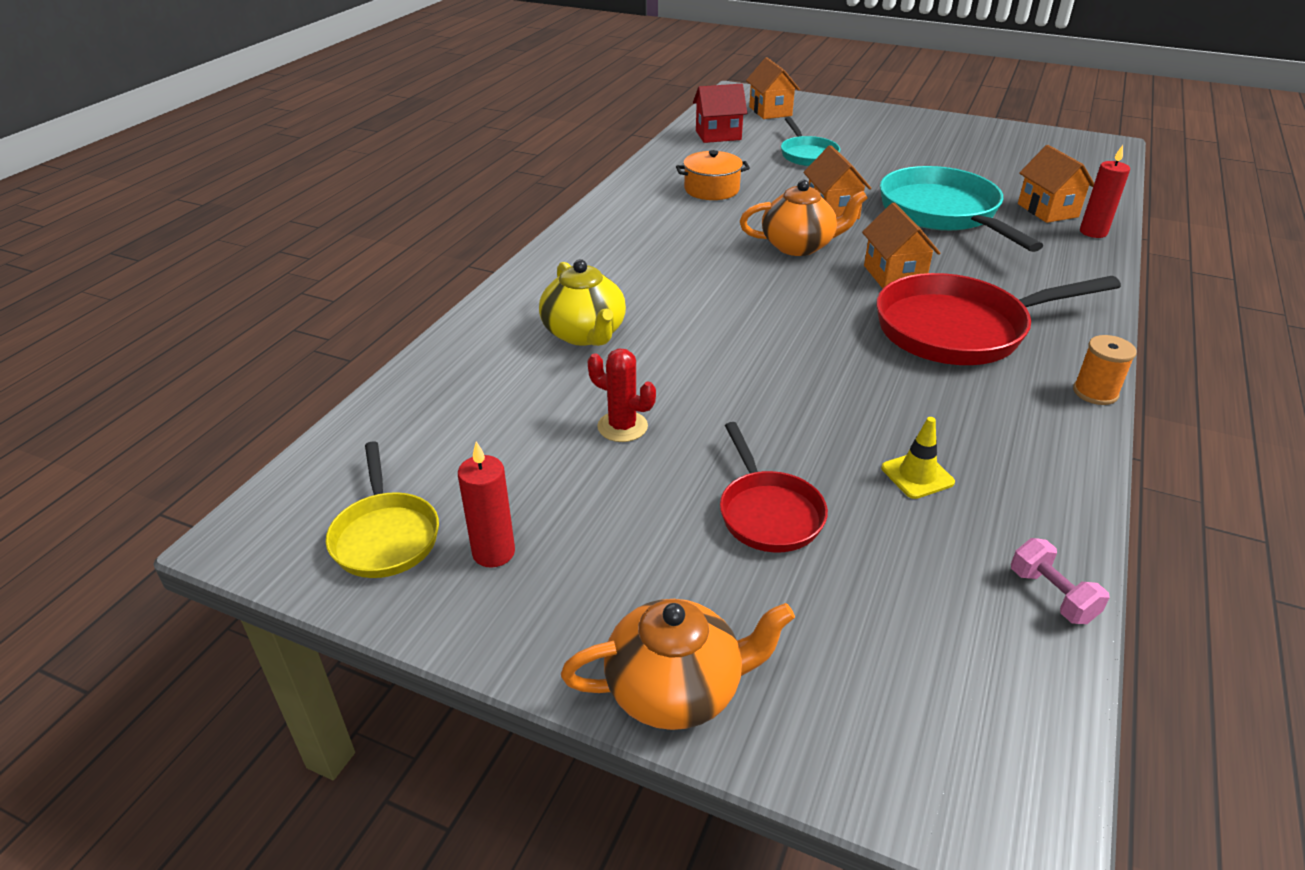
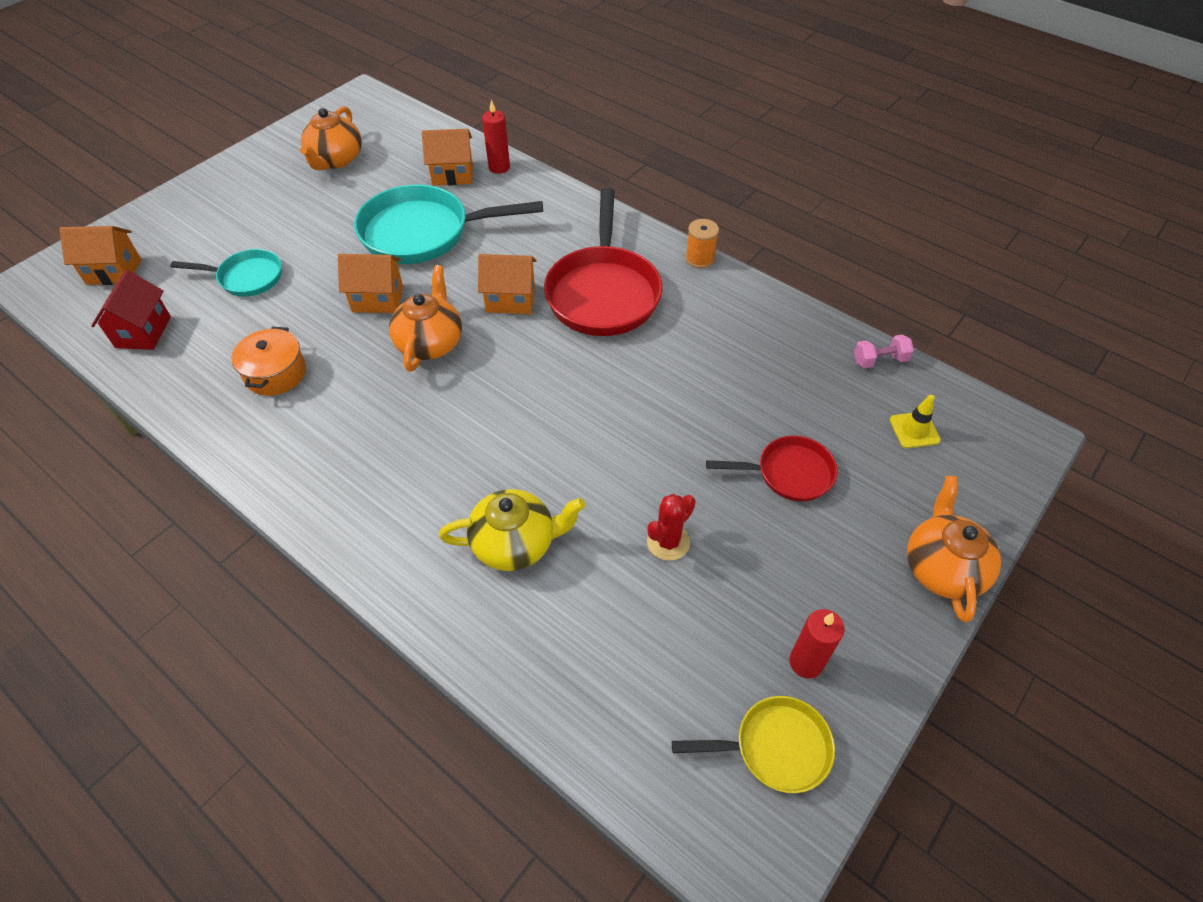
camera: 75 degrees left, 15 degrees up
yellow traffic cone [881,417,955,499] -> yellow traffic cone moved to [890,395,941,448]
none -> orange teapot [300,106,362,170]

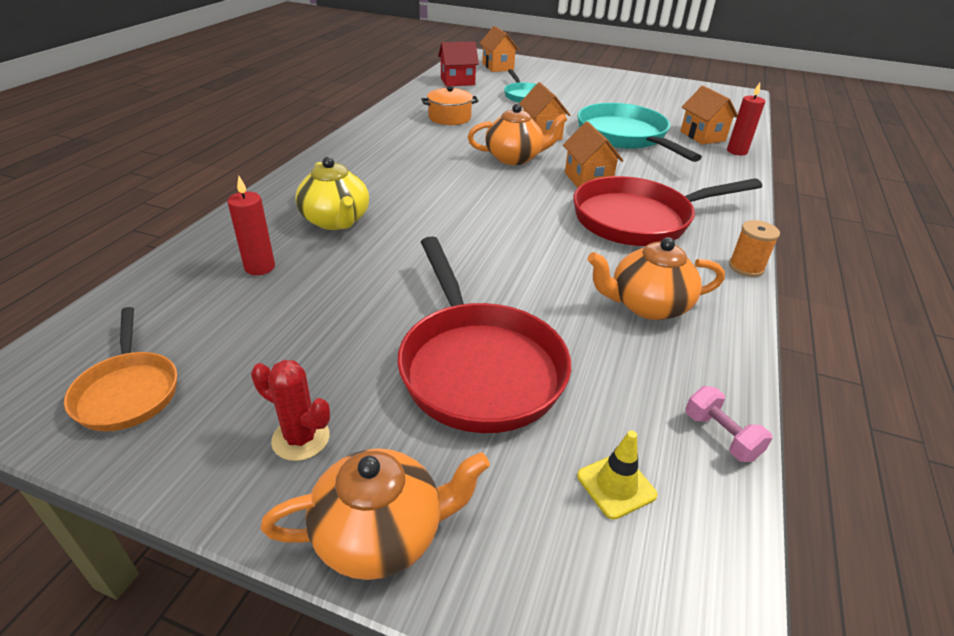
camera: 70 degrees right, 15 degrees down
orange teapot [300,106,362,170] -> orange teapot moved to [587,237,725,320]
red cactus [647,494,696,561] -> red cactus moved to [251,360,330,461]
yellow pan [672,696,835,793] -> orange pan [64,307,177,431]
red pan [706,436,838,502] -> red pan [397,236,571,433], size x1.81
red candle [789,609,845,679] -> red candle moved to [228,176,275,275]

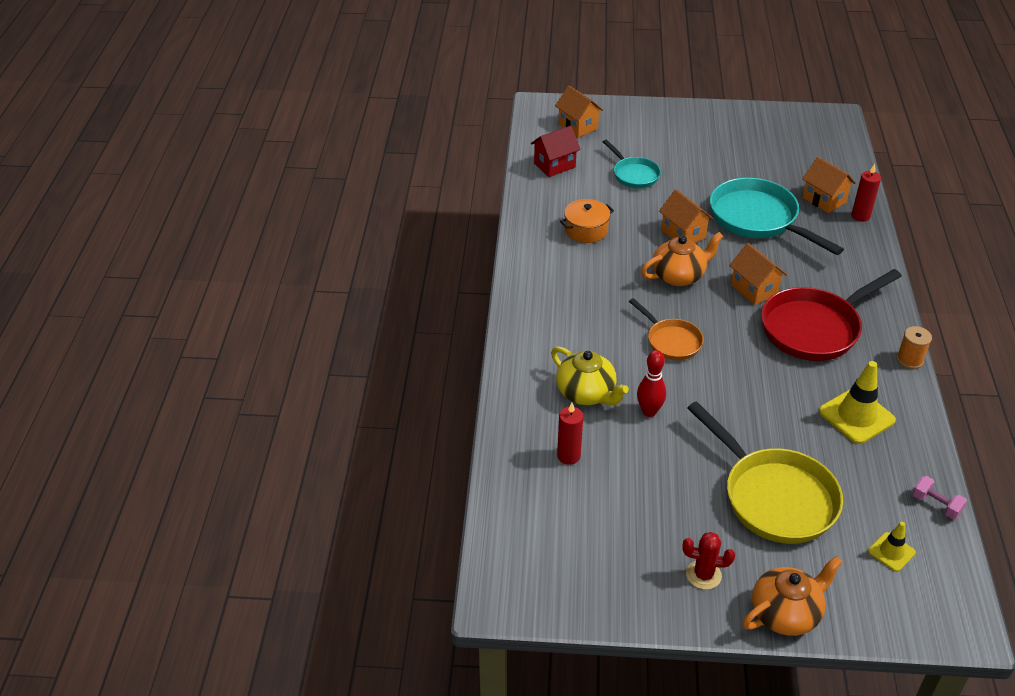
camera: 15 degrees left, 5 degrees up
orange pan [64,307,177,431] -> orange pan moved to [629,298,704,360]
red pan [397,236,571,433] -> yellow pan [687,401,843,544]
orange teapot [587,237,725,320] -> yellow traffic cone [819,361,896,444]
none -> red bowling pin [637,350,666,417]

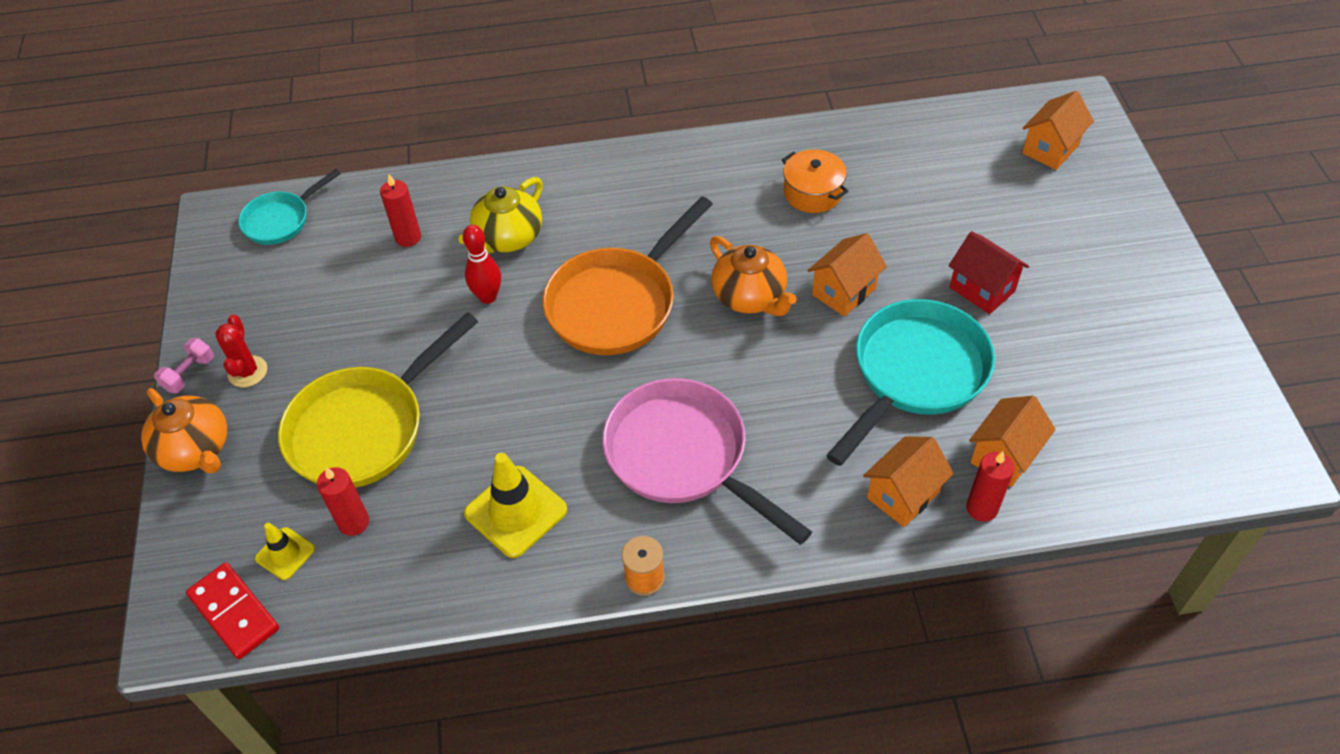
camera: 80 degrees right, 10 degrees up
red house [531,126,581,177] -> red house moved to [949,231,1029,314]
turquoise pan [603,140,661,188] -> turquoise pan moved to [238,169,341,245]
orange pan [629,298,704,360] -> orange pan [543,196,713,355], size x1.81
orange house [729,243,787,305] -> orange house moved to [863,436,954,527]
red pan [761,269,902,361] -> pink pan [602,378,812,545]
pink dumbbell [912,476,967,519] -> pink dumbbell moved to [154,338,214,393]
none -> red domino [186,562,279,659]
none -> red candle [317,467,369,536]

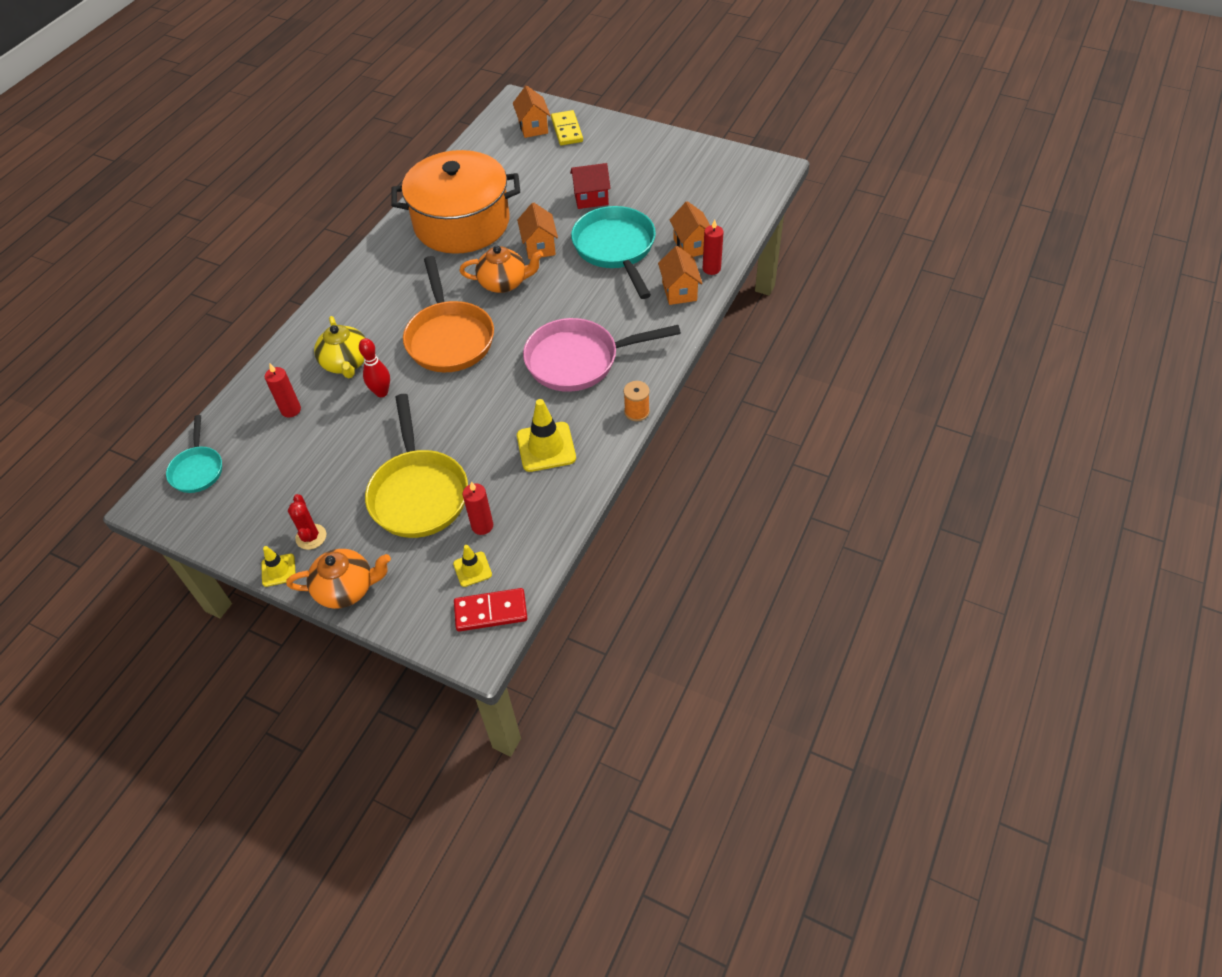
camera: 55 degrees left, 0 degrees up
pink dumbbell [154,338,214,393] -> yellow traffic cone [261,546,295,587]
red cactus [215,314,267,387] -> red cactus turned 45 degrees clockwise [288,494,326,550]
orange pot [782,149,848,213] -> orange pot [391,150,520,254], size x2.43
none -> yellow domino [551,110,583,145]

